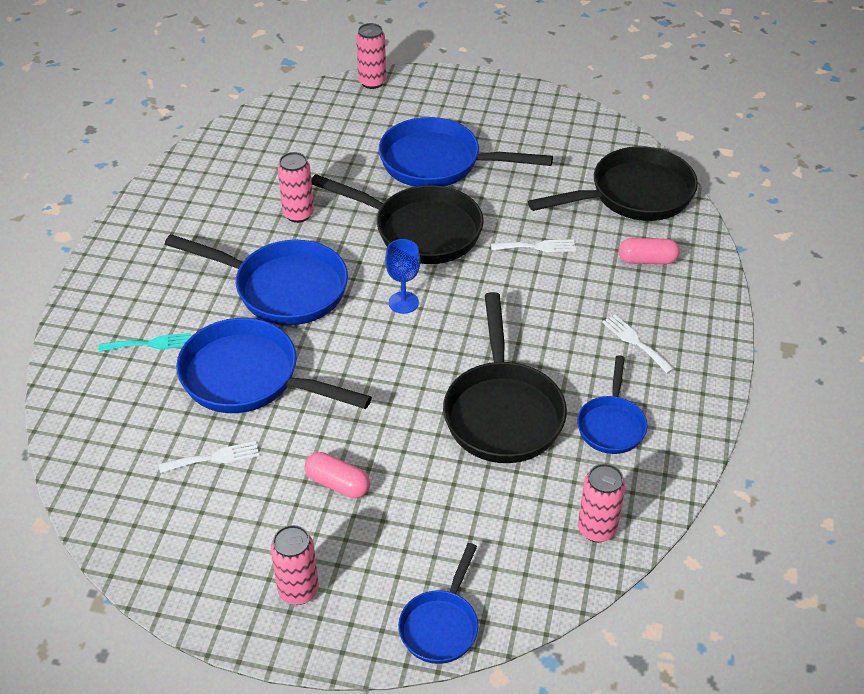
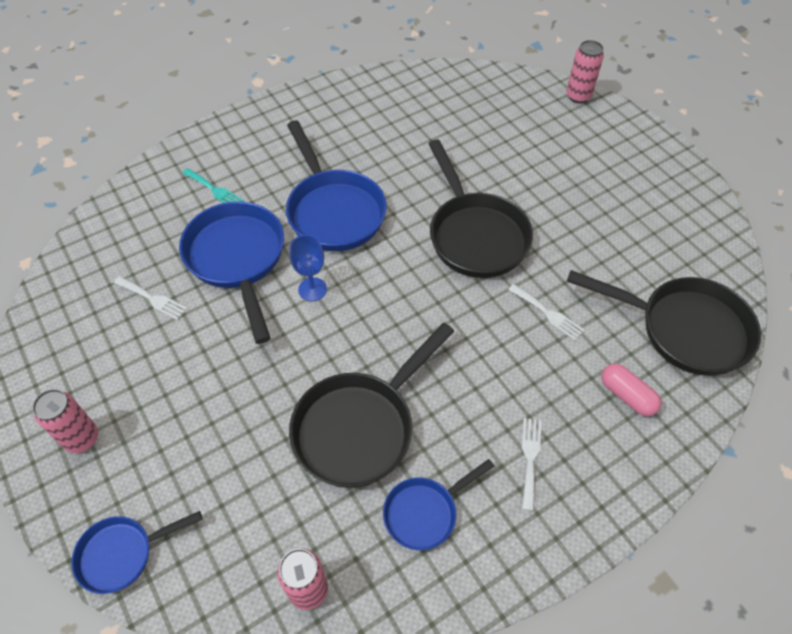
camera: 45 degrees right, 10 degrees up
pink can [278,152,314,223] -> none
pink capsule [305,452,370,498] -> none
blue pan [379,117,553,187] -> none
blue goblet [385,239,420,314] -> blue goblet moved to [289,235,327,301]

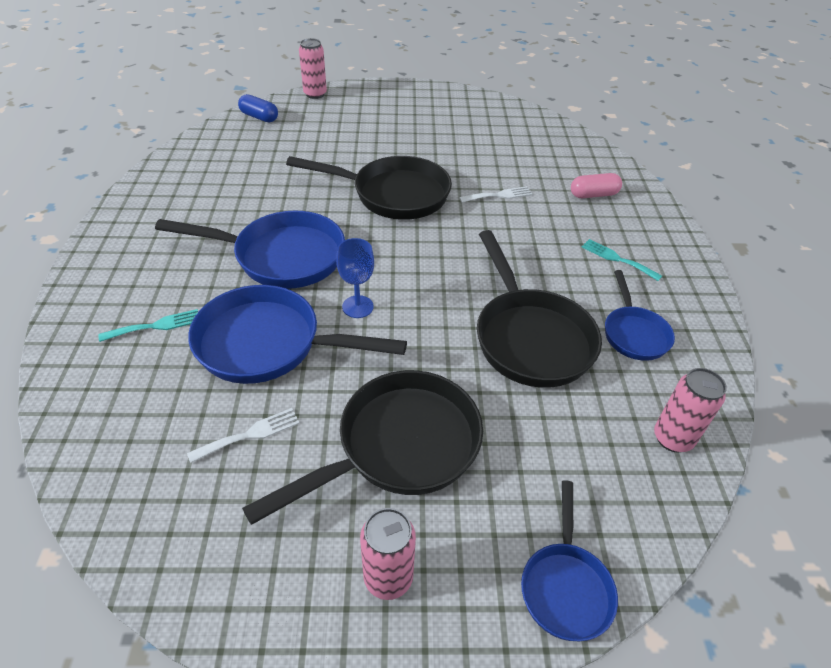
camera: 60 degrees left, 10 degrees down
white fork [522,418,542,511] -> turquoise fork [582,239,662,281]
black pan [567,270,761,376] -> black pan moved to [242,370,483,525]
none -> blue capsule [238,94,278,122]

